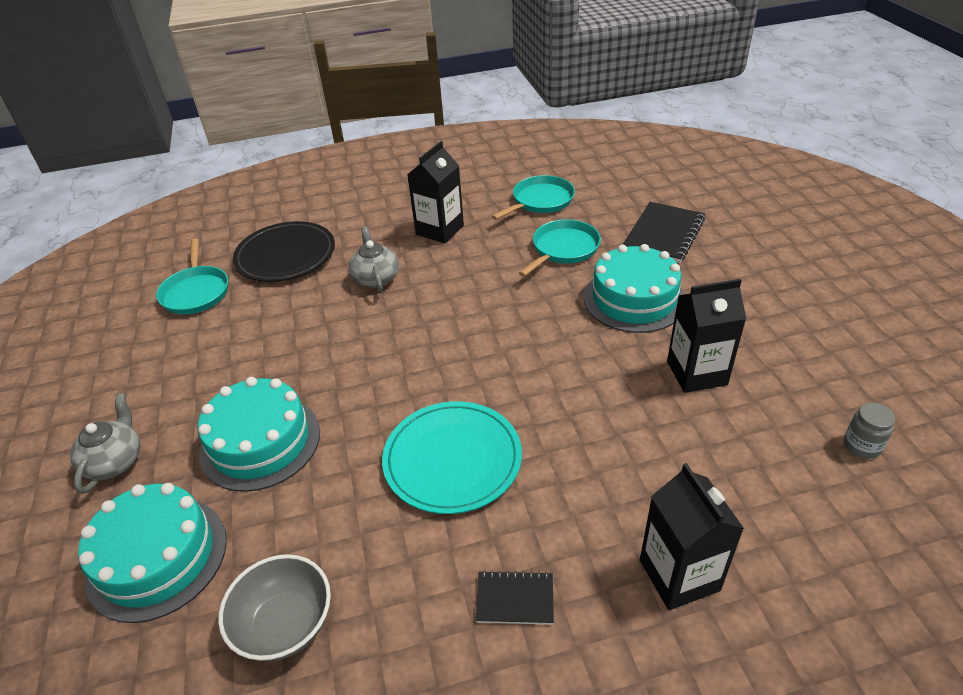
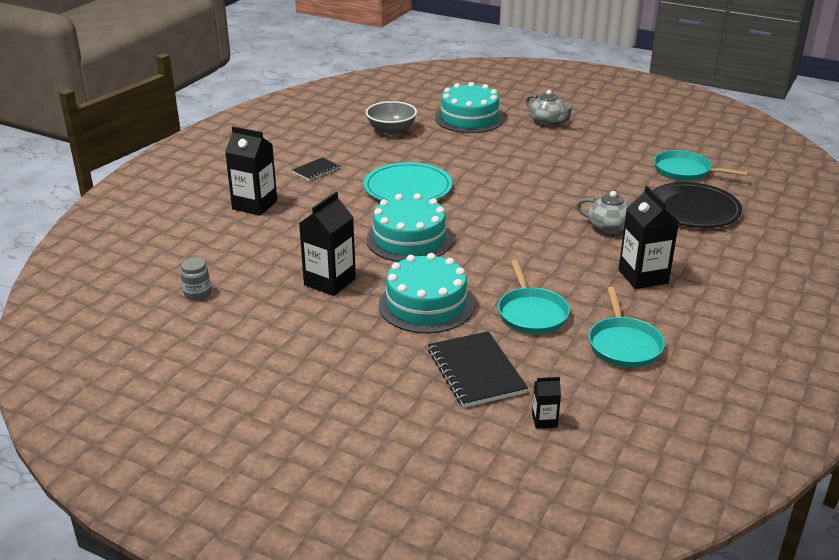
camera: 130 degrees right, 10 degrees down
turquoise cake [198,377,320,492] -> turquoise cake moved to [366,193,453,262]
none -> black carton [532,377,561,429]

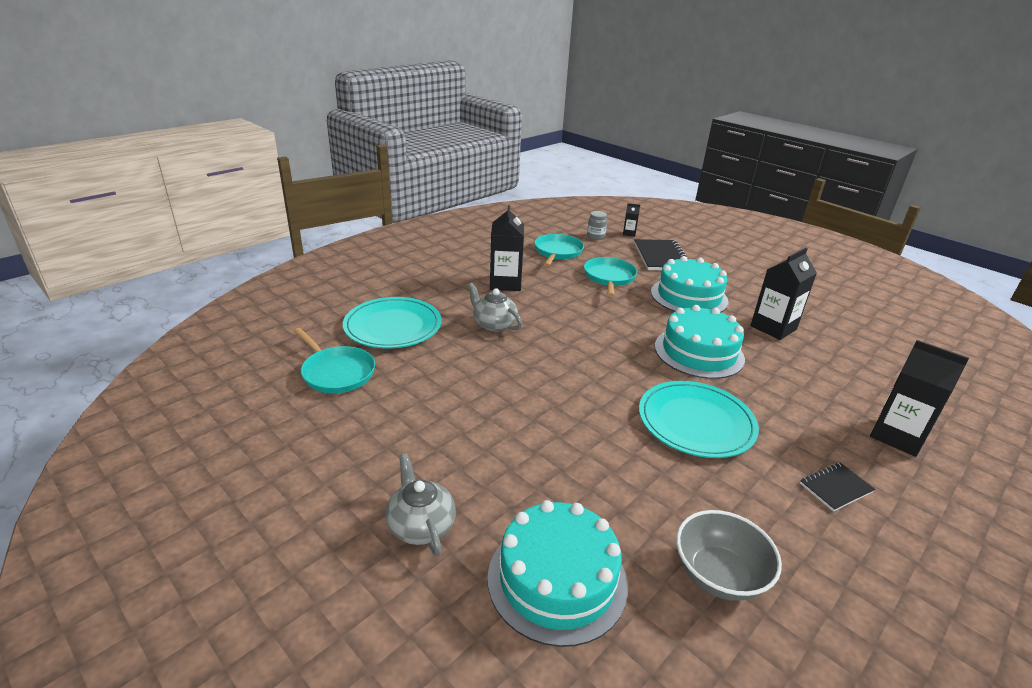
camera: 165 degrees left, 0 degrees up
grey jar [180,257,211,300] -> grey jar moved to [587,211,607,240]
black plate [652,182,742,228] -> turquoise plate [343,297,442,348]

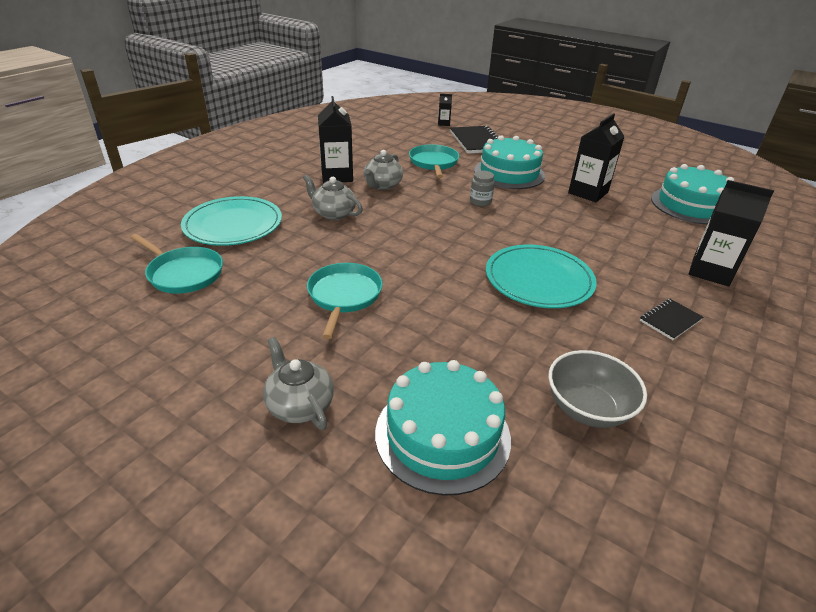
camera: 10 degrees left, 5 degrees up
turquoise pan [534,234,584,267] -> turquoise pan moved to [307,263,383,339]
grey jar [587,211,607,240] -> grey jar moved to [470,170,495,206]
turquoise cake [655,305,745,379] -> turquoise cake moved to [651,164,734,225]
none -> grey teapot [364,150,403,190]

